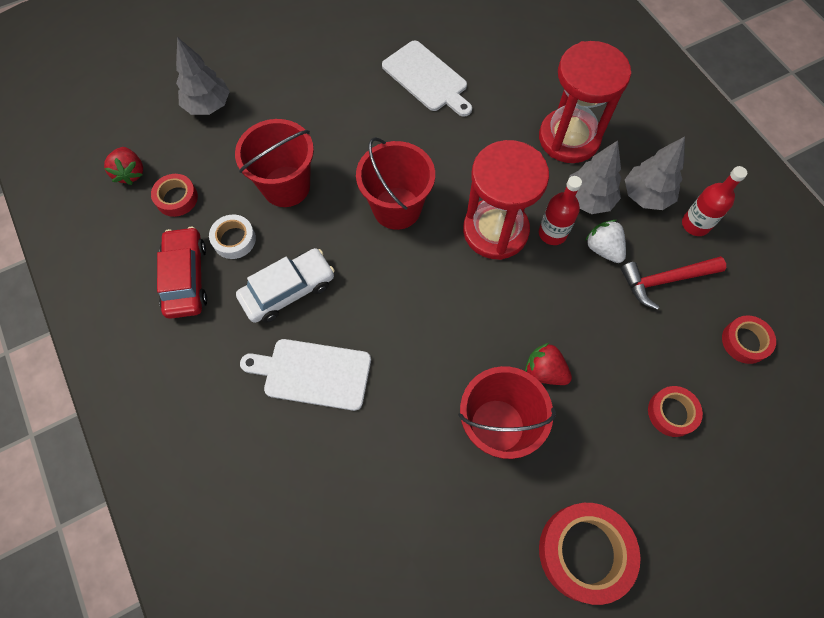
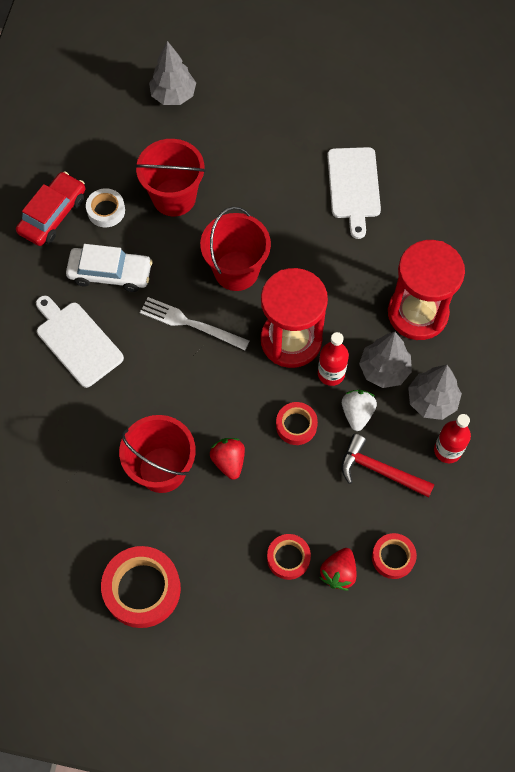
camera: 40 degrees right, 0 degrees up
red strawberry [104,147,143,185] -> red strawberry moved to [319,548,357,591]
red tape [151,174,198,217] -> red tape moved to [276,402,318,445]
none -> white fork [140,297,249,350]

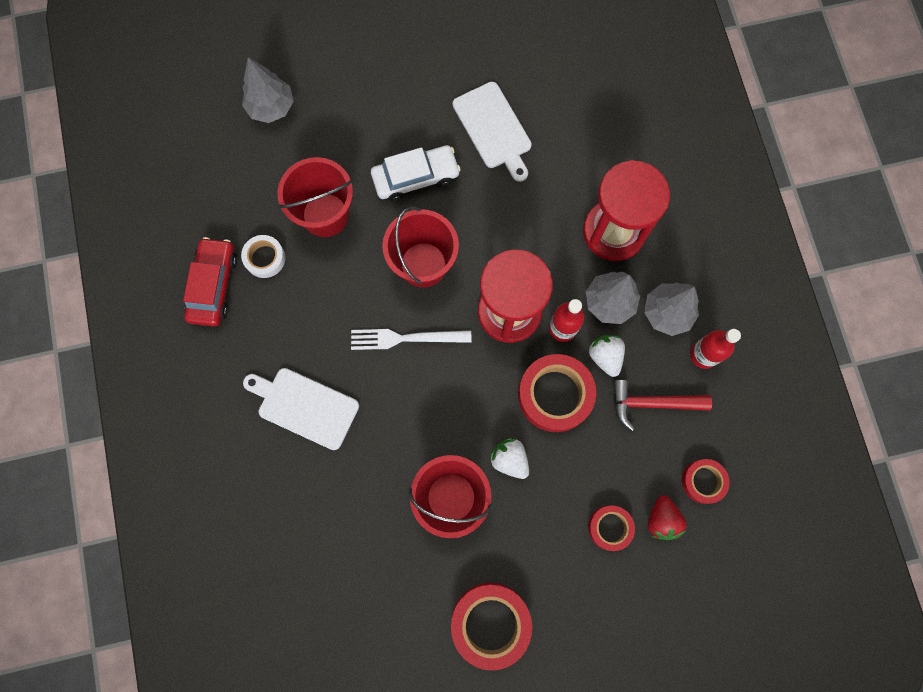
camera: 25 degrees left, 10 degrees up
white car [66,244,153,292] -> white car moved to [371,145,461,202]
red strawberry [210,438,245,480] -> white strawberry [489,438,529,479]
red tape [276,402,318,445] -> red tape [518,354,596,432], size x1.76

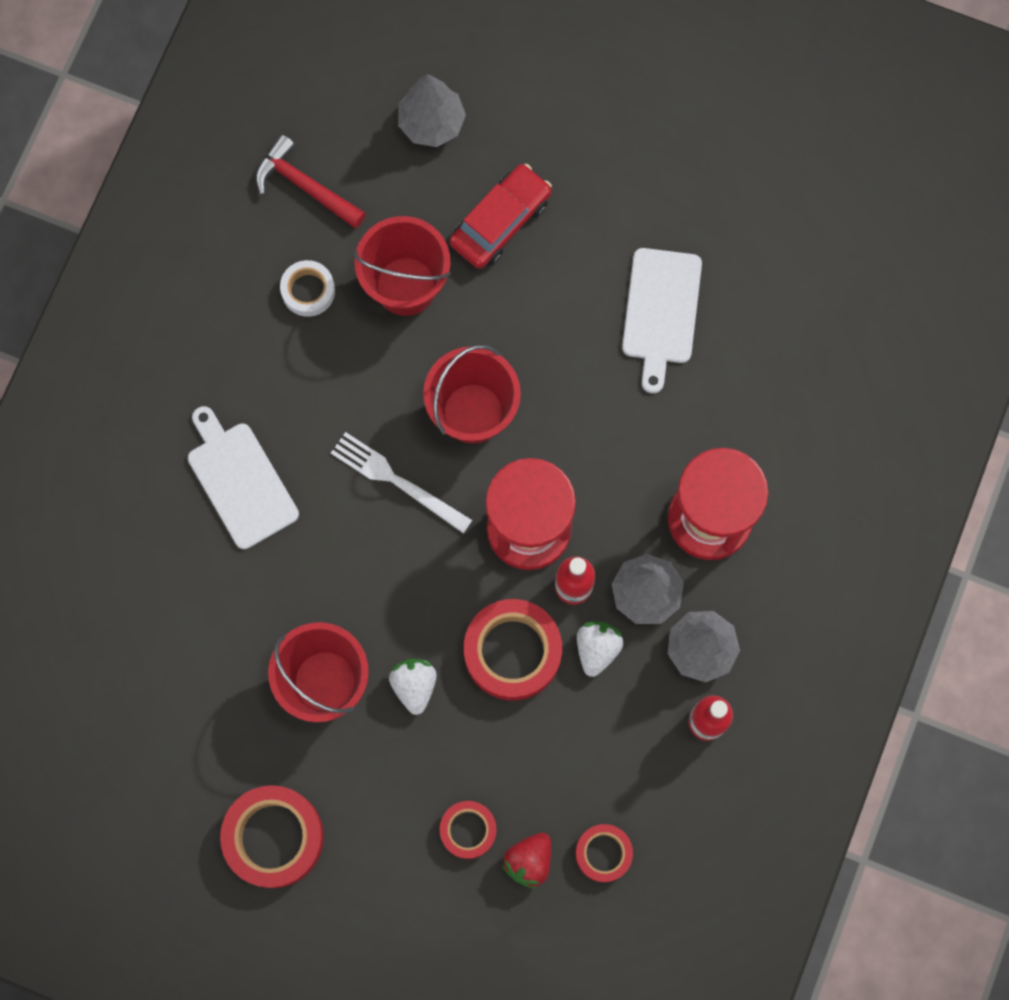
camera: 35 degrees right, 0 degrees up
red car [183,237,237,327] -> red car moved to [450,164,552,269]
white car [371,145,461,202] -> none
red hammer [613,380,712,431] -> red hammer moved to [255,134,366,228]

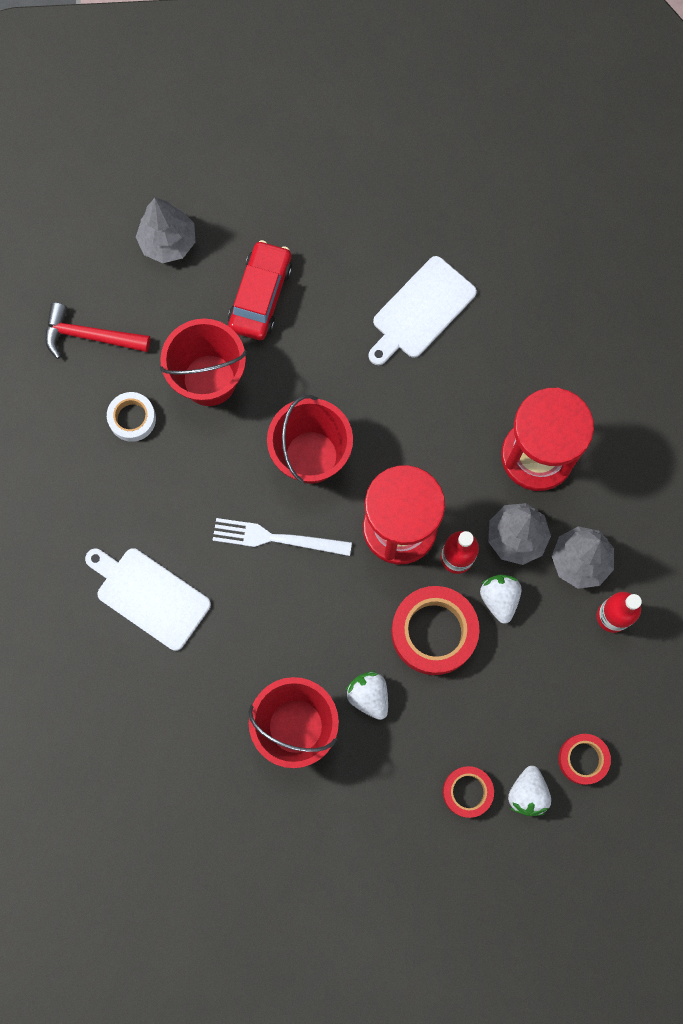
camera: 25 degrees left, 0 degrees up
red tape [220,785,324,888] -> none
red strawberry [502,833,551,889] -> white strawberry [508,766,551,816]
white cutting board [622,248,702,393] -> white cutting board turned 60 degrees clockwise [368,256,477,365]

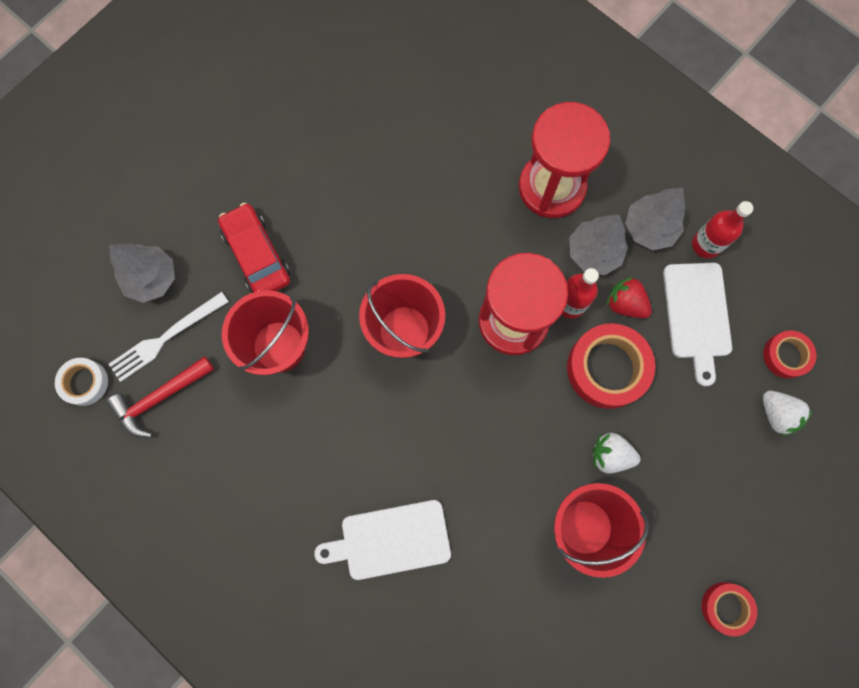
camera: 45 degrees left, 0 degrees up
white tape [107,392,156,442] -> white tape moved to [55,358,108,406]
white fork [213,518,352,556] -> white fork moved to [109,292,229,382]
white cutting board [368,256,477,365] -> white cutting board moved to [663,263,732,386]
red tape [443,766,494,818] -> red tape moved to [702,582,757,636]
white strawberry [480,575,522,623] -> red strawberry [607,277,652,318]

